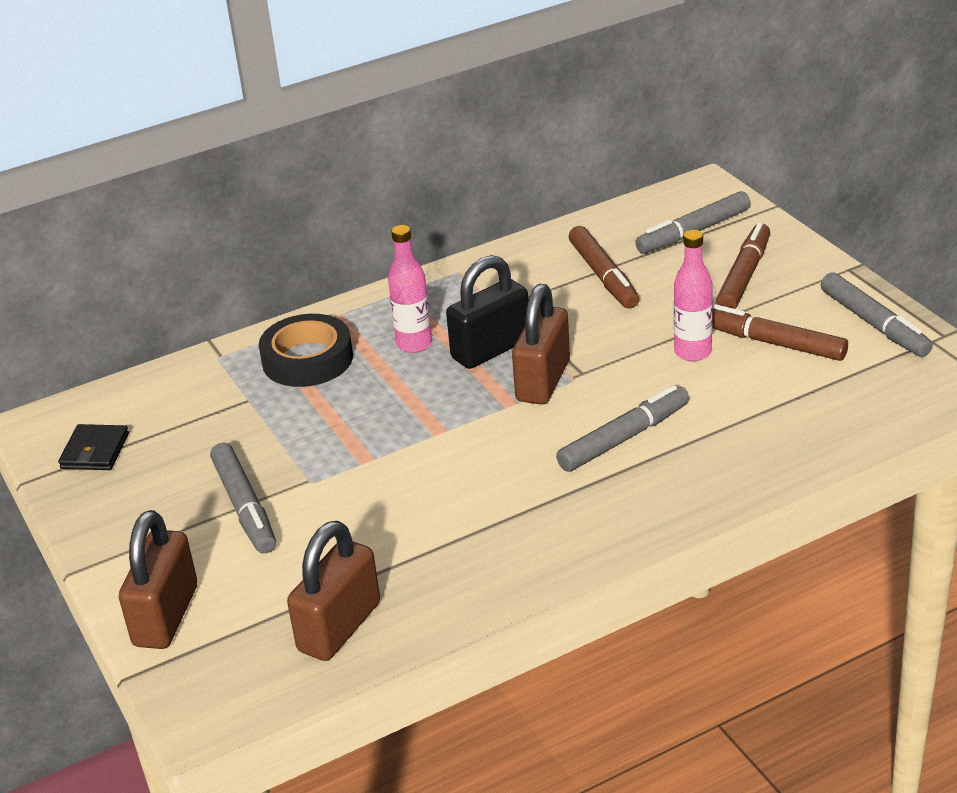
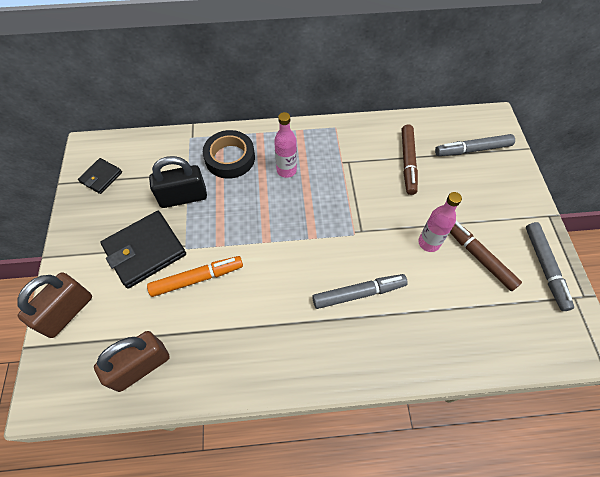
camera: 20 degrees right, 25 degrees up
grey marker [210,443,276,554] -> black wallet [100,211,186,289]
black padlock [446,255,529,369] -> black padlock moved to [149,156,207,208]
brown padlock [512,284,570,405] -> none
brown marker [716,222,770,309] -> none
none -> orange marker [147,256,243,297]

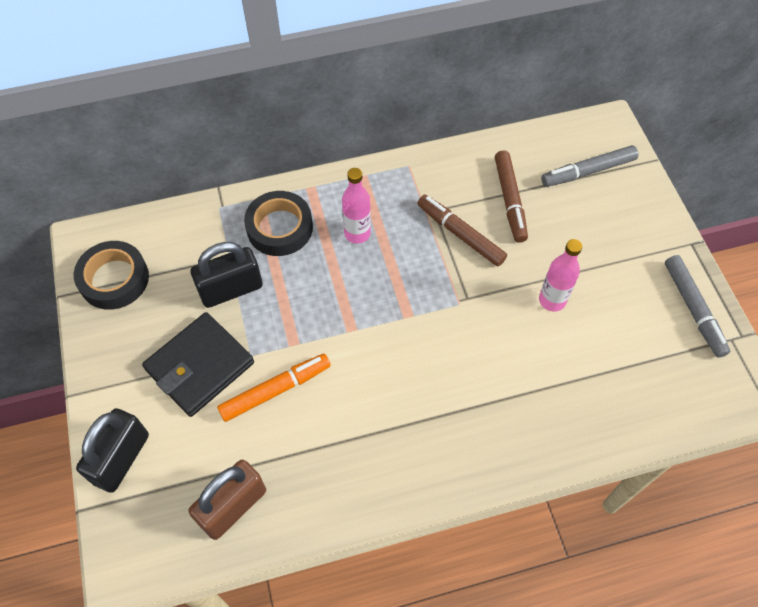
camera: 10 degrees left, 0 degrees up
brown padlock [17,272,92,338] -> black padlock [76,408,149,493]
black wallet [78,158,122,194] -> black tape [74,241,149,310]
grey marker [312,274,408,309] -> none
brown marker [450,221,522,291] -> brown marker moved to [417,194,507,266]

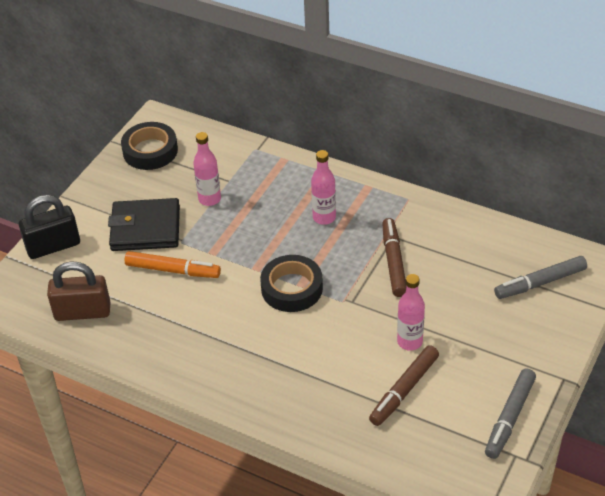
camera: 45 degrees right, 15 degrees down
black padlock [191,242,263,308] -> pink bottle [193,132,221,206]
black tape [244,191,313,256] -> black tape moved to [260,255,323,312]
brown marker [495,151,528,243] -> brown marker moved to [369,345,439,426]
grey marker [541,145,638,187] -> grey marker turned 45 degrees counterclockwise [494,256,587,299]

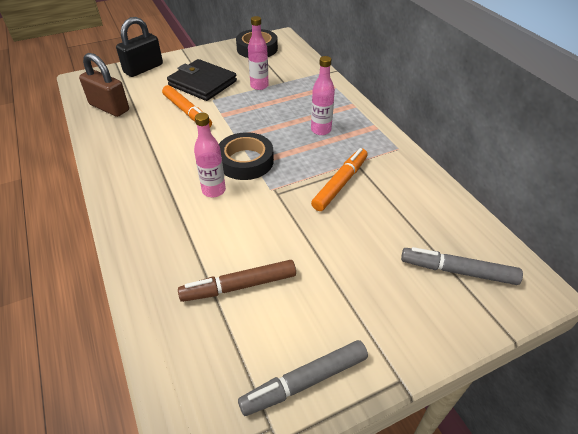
camera: 35 degrees right, 0 degrees up
black padlock [19,195,80,259] -> black padlock turned 60 degrees counterclockwise [116,17,163,77]
brown marker [382,218,407,297] -> orange marker [311,148,368,211]
pink bottle [397,274,425,351] -> pink bottle moved to [194,113,226,197]

